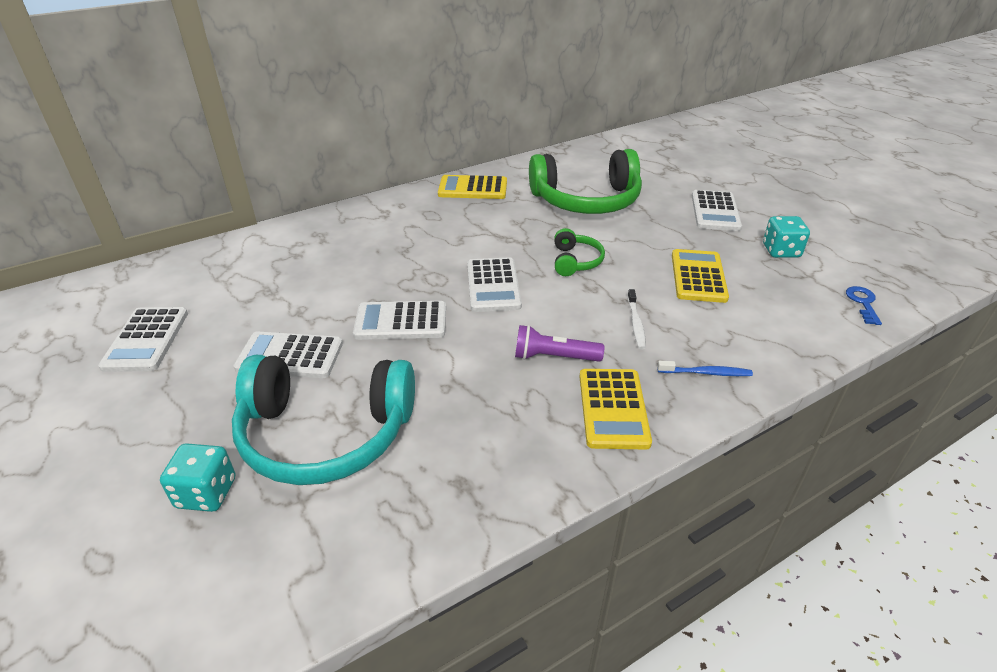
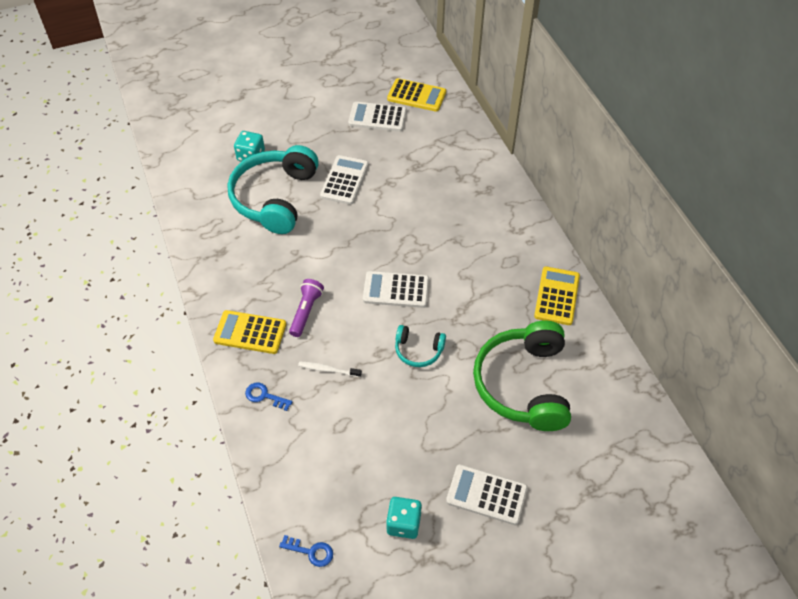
camera: 100 degrees right, 15 degrees up
white calculator [353,301,446,340] -> none
green headphones [554,228,605,276] -> turquoise headphones [395,325,446,367]
blue toothbrush [657,361,753,376] -> blue key [245,383,292,411]
yellow calculator [672,249,729,303] -> yellow calculator moved to [387,78,446,112]

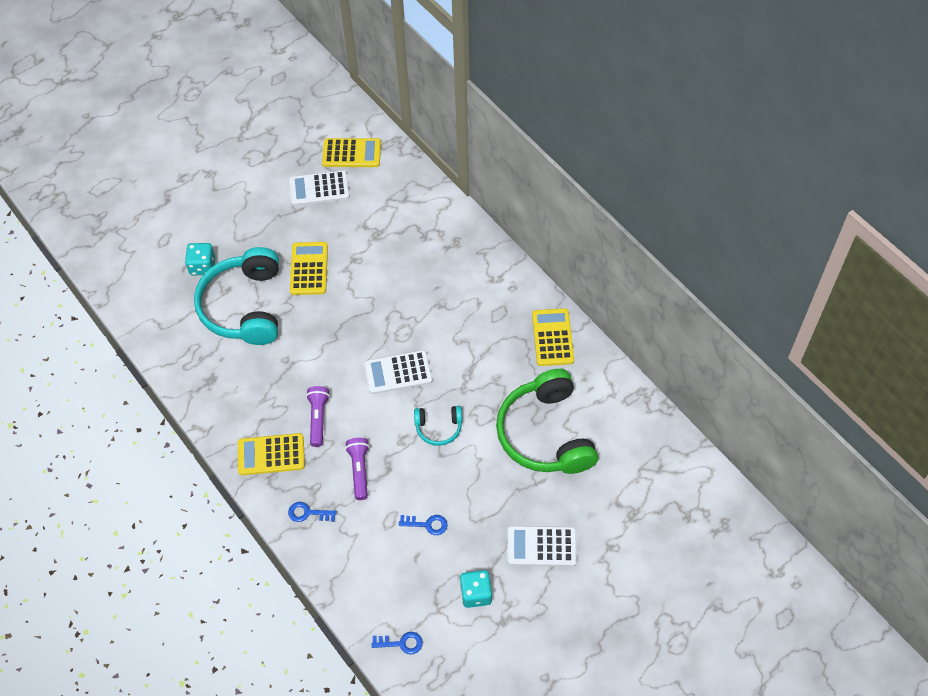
camera: 15 degrees left, 5 degrees up
white toothbrush [298,362,362,377] -> purple flashlight [345,438,369,500]
white calculator [320,155,369,205] -> yellow calculator [290,242,328,295]
none -> blue key [399,515,448,535]

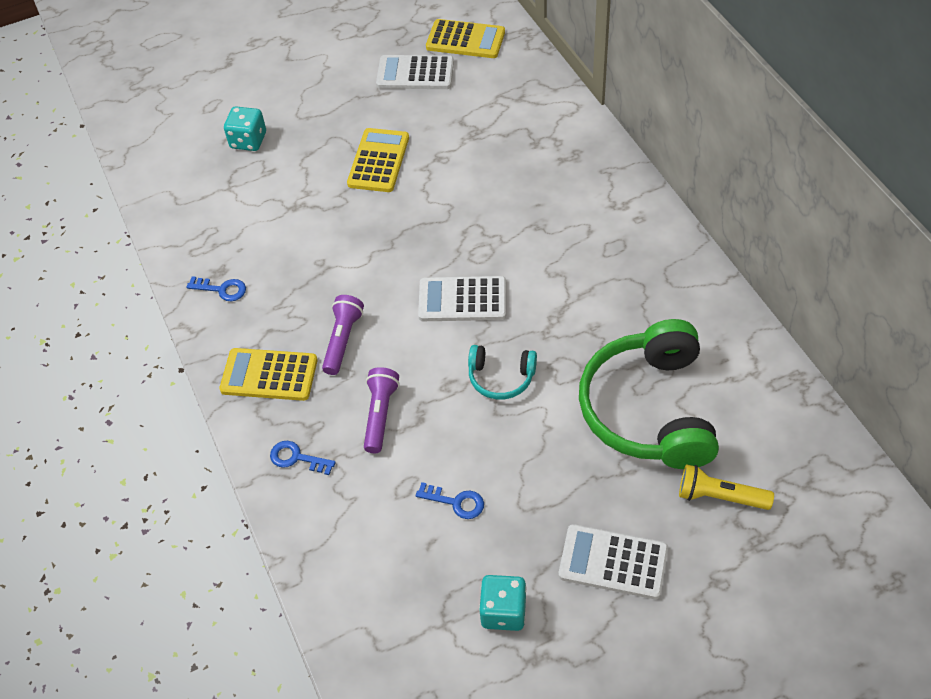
camera: 15 degrees right, 5 degrees down
turquoise headphones [194,247,279,345] -> none
blue key [371,632,423,654] -> blue key moved to [186,276,246,301]
yellow calculator [532,308,574,366] -> none
none -> yellow flashlight [679,464,774,510]

